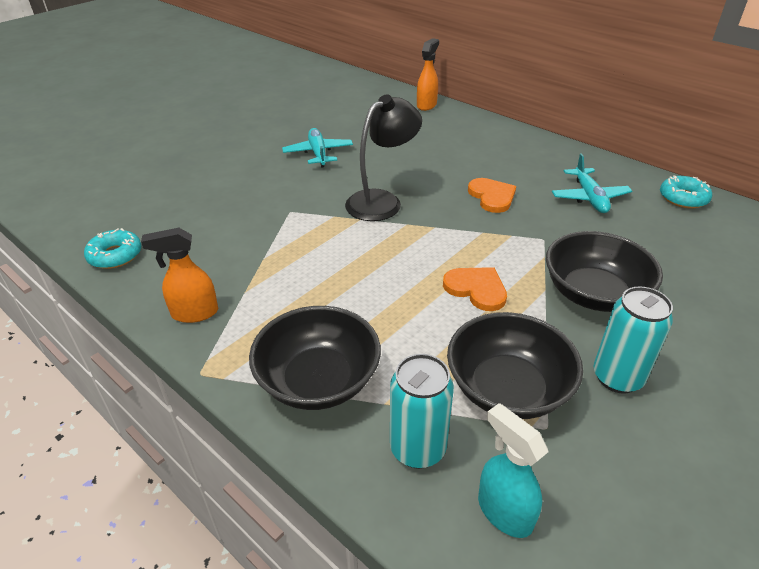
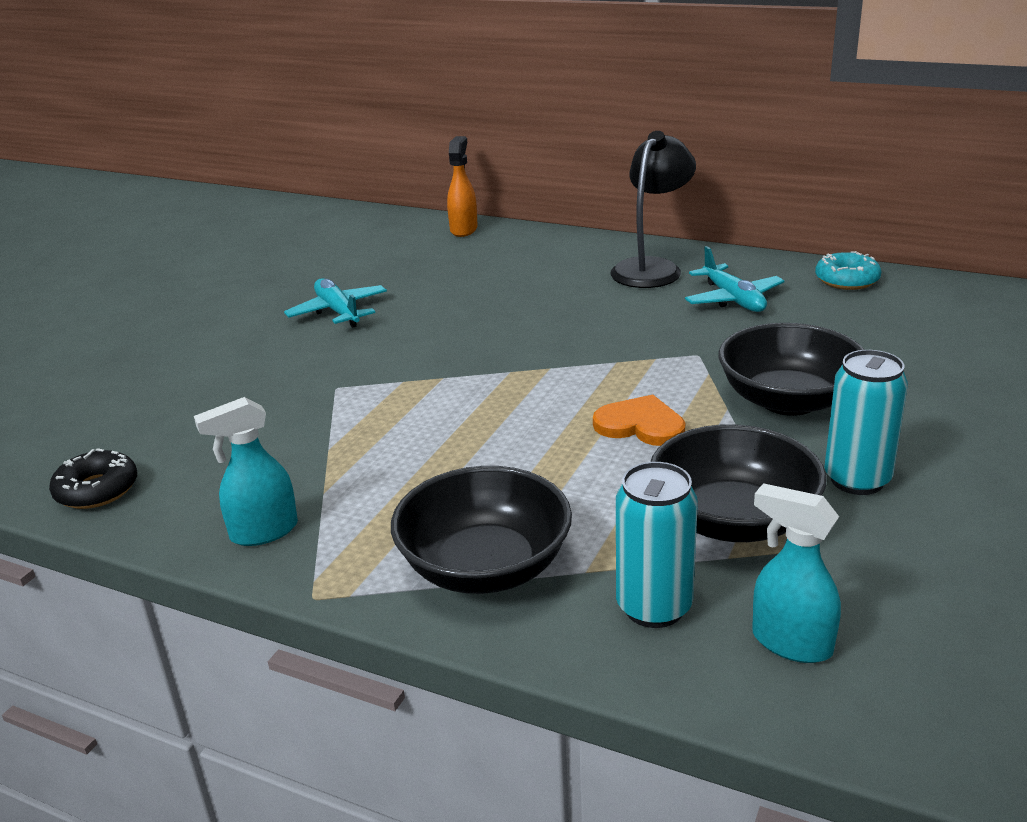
camera: 15 degrees left, 10 degrees down
turquoise donut [84,228,141,269] -> black donut [49,448,137,509]
orange spray bottle [141,228,218,323] -> turquoise spray bottle [194,397,298,546]
black lamp [345,94,422,221] -> black lamp moved to [610,131,696,288]
orange heart [468,178,516,213] -> none

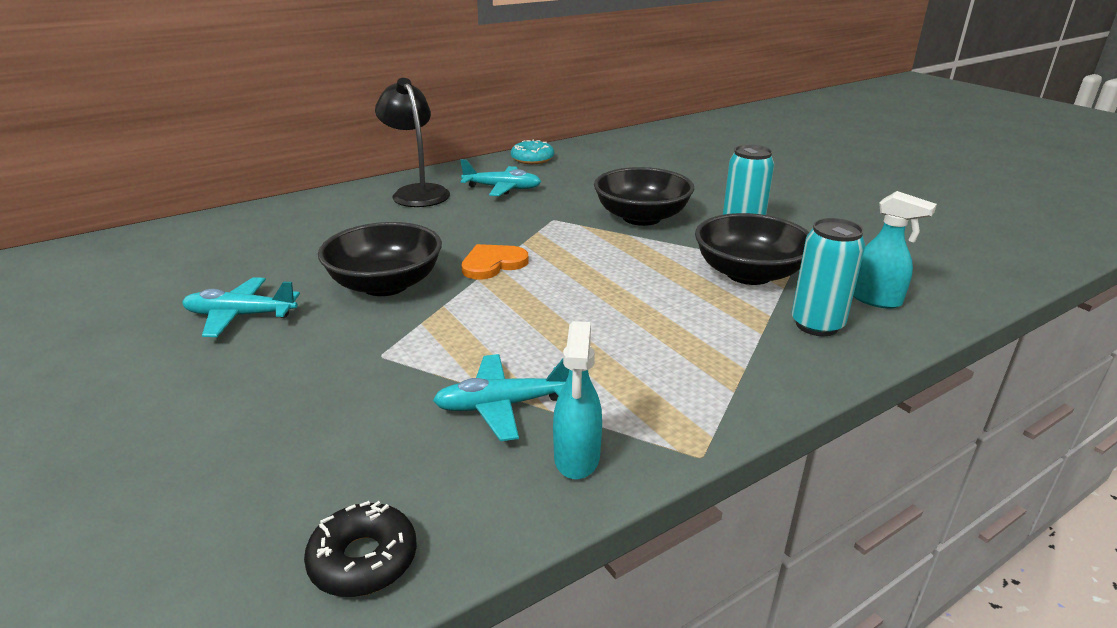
camera: 60 degrees left, 0 degrees up
black bowl [391,466,572,594] -> black bowl moved to [318,222,442,296]
orange spray bottle [447,136,478,237] -> none
orange heart [593,395,685,446] -> orange heart moved to [461,244,528,279]
turquoise spray bottle [752,483,841,663] -> turquoise spray bottle turned 120 degrees counterclockwise [853,191,937,309]
none -> turquoise plane [433,354,569,441]

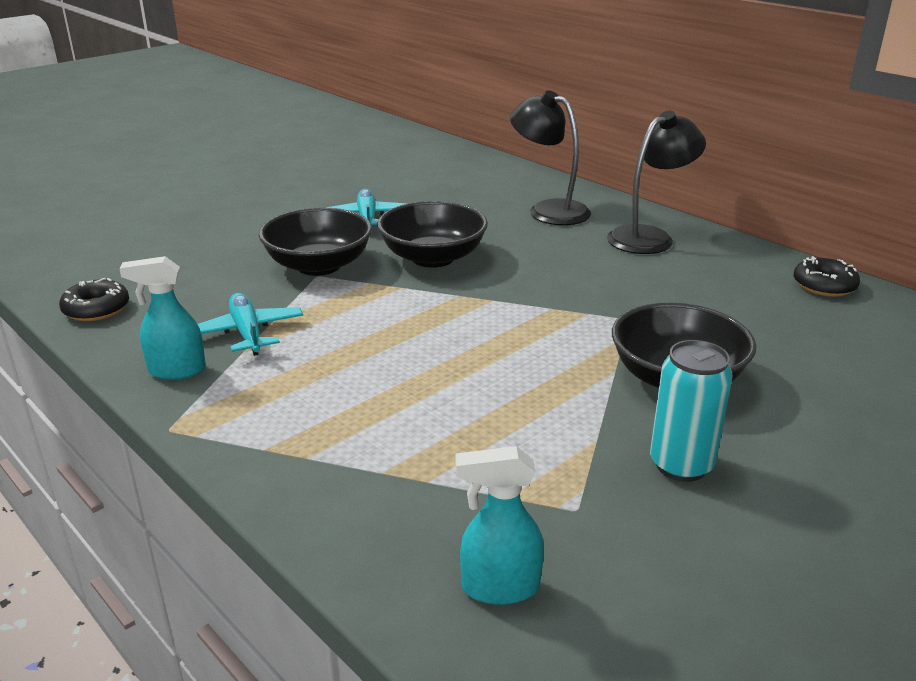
camera: 80 degrees right, 0 degrees up
turquoise plane [460,159,541,196] -> none
orange heart [461,244,528,279] -> none
turquoise donut [511,139,554,164] -> black donut [794,256,860,297]
black bowl [695,213,809,285] -> black bowl moved to [259,208,372,276]
turquoise can [791,218,865,336] -> none
turquoise spray bottle [853,191,937,309] -> turquoise spray bottle turned 60 degrees clockwise [456,446,544,605]
none -> black lamp [510,90,591,225]

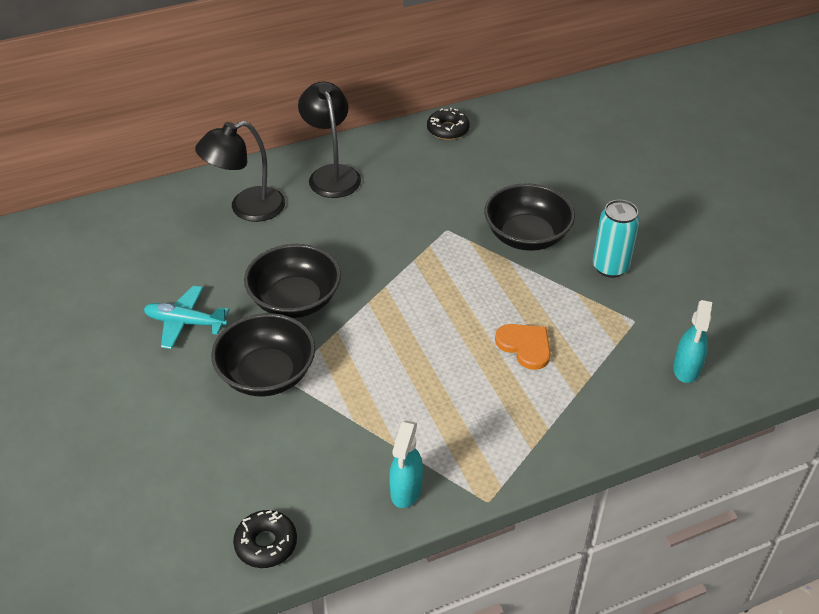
camera: 70 degrees left, 15 degrees up
turquoise plane [198,293,303,356] -> none
none -> orange heart [495,324,551,370]

